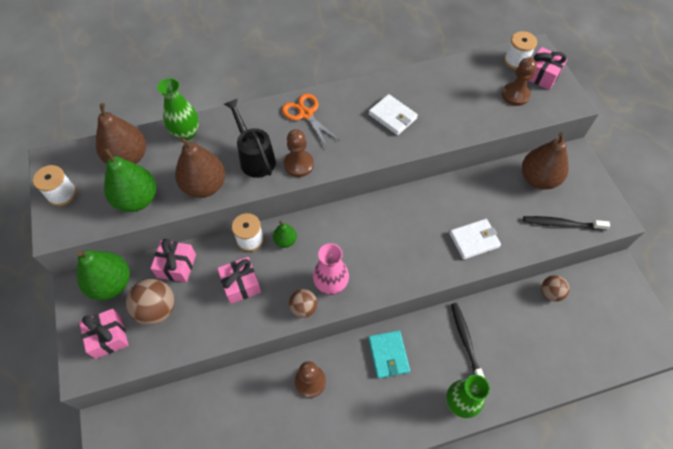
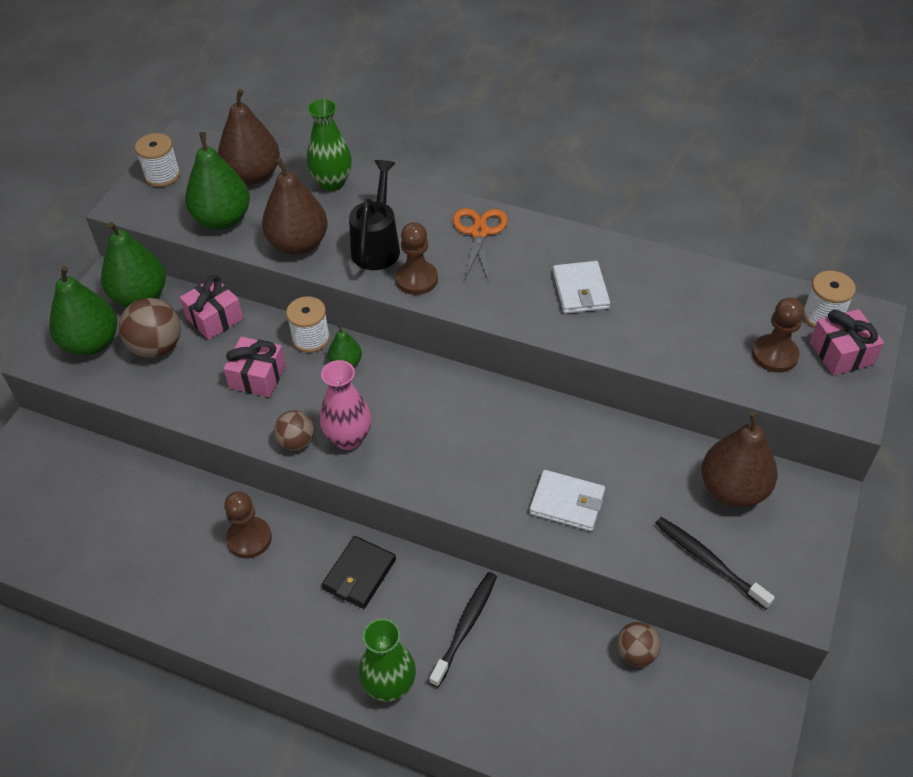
camera: 40 degrees right, 10 degrees down
pink gift [79,309,129,359] -> green pear [49,266,117,356]
turquoise wallet [368,330,410,379] -> black wallet [322,536,396,609]

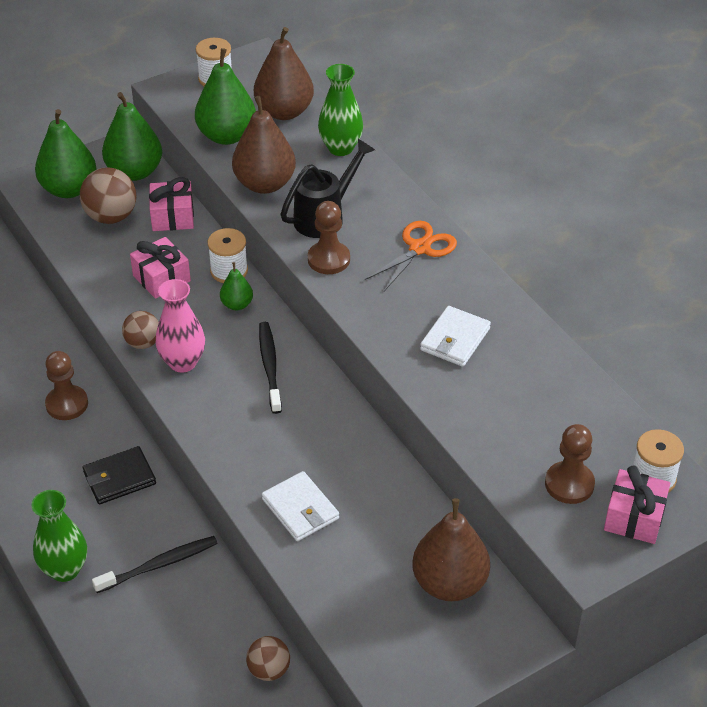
camera: 35 degrees right, 5 degrees down
black toothbrush [655,517,775,609] -> black toothbrush moved to [259,322,282,414]

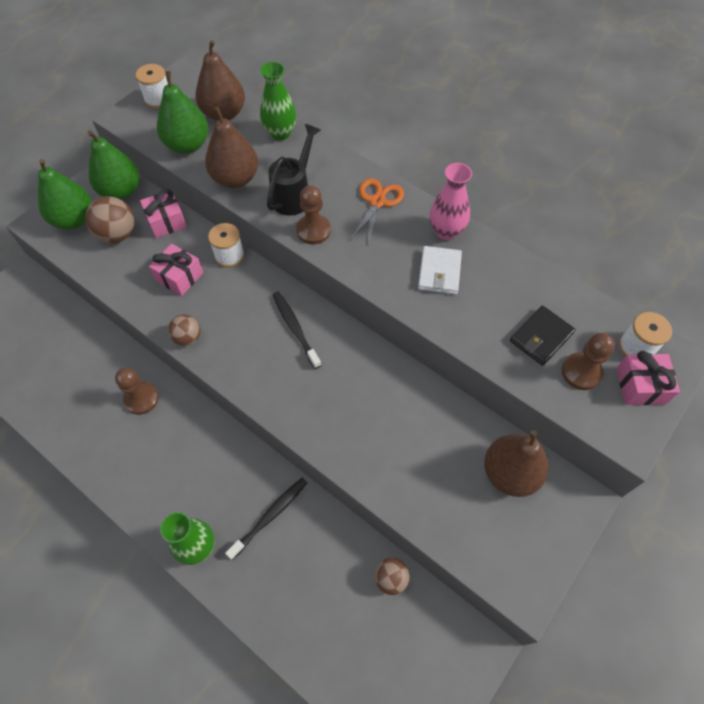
camera: 20 degrees left, 15 degrees up
black wallet [83,446,156,504] -> black wallet moved to [510,306,576,366]
pink vase [155,279,205,373] -> pink vase moved to [430,163,472,240]
green pear [220,262,253,310] -> none
white wallet [262,471,339,541] -> none

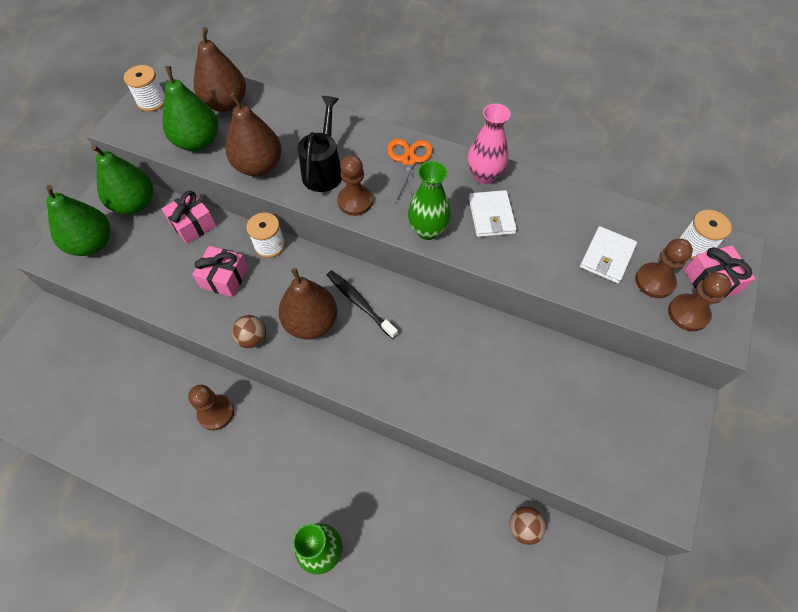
camera: 15 degrees left, 0 degrees up
brown ball [85,196,135,243] -> none
black toothbrush [225,478,307,560] -> none
green vase [260,62,296,141] -> green vase moved to [408,161,451,240]
brown pear [484,430,549,497] -> brown pear moved to [279,268,337,340]
black wallet [510,306,576,366] -> white wallet [580,226,637,284]
none -> brown pawn [668,272,731,331]

